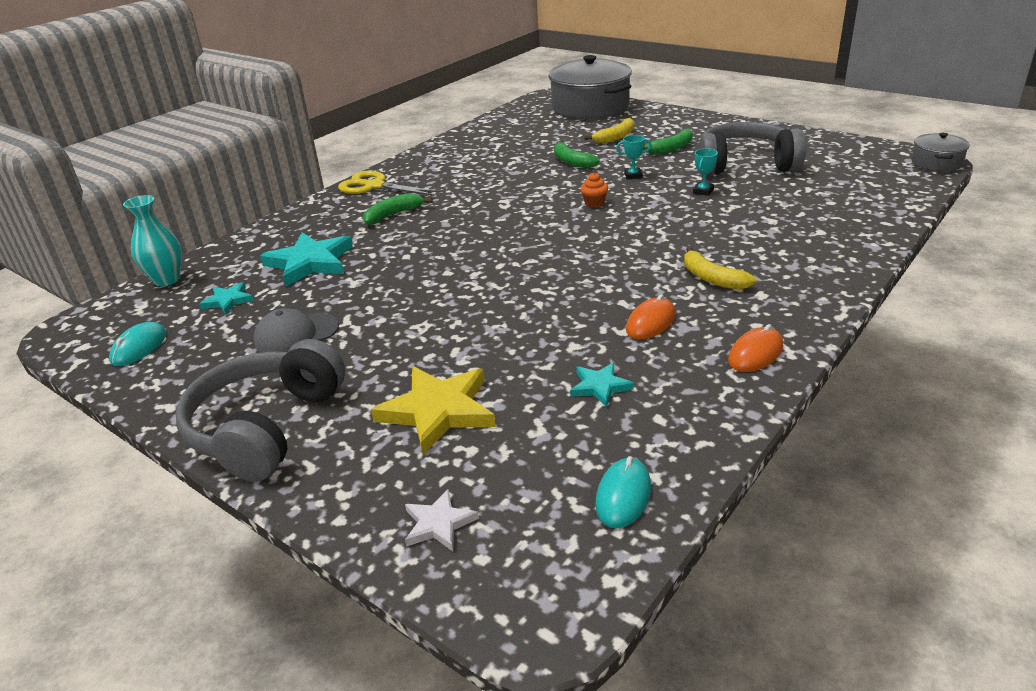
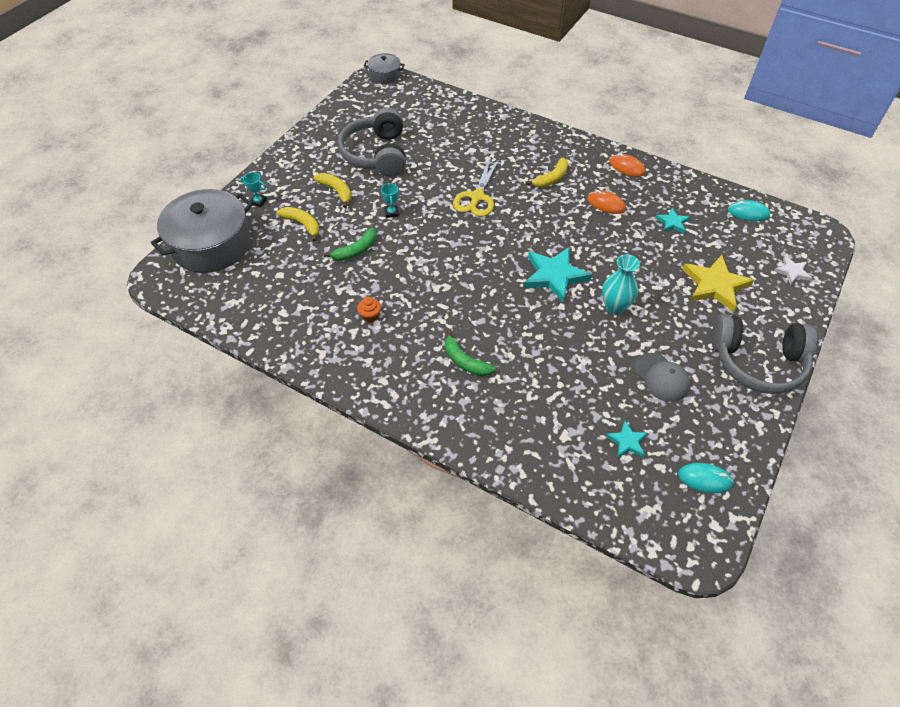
camera: 100 degrees left, 20 degrees up
turquoise vase [123,195,182,286] -> turquoise vase moved to [602,254,640,315]
turquoise star [260,232,353,286] -> turquoise star moved to [524,247,592,303]
yellow scissors [338,171,442,196] -> yellow scissors moved to [453,158,499,217]
orange cupcake [580,172,608,208] -> orange cupcake moved to [357,297,381,323]
green banana [643,128,693,154] -> yellow banana [314,173,351,208]
turquoise trophy [693,148,718,196] -> turquoise trophy moved to [241,172,267,207]

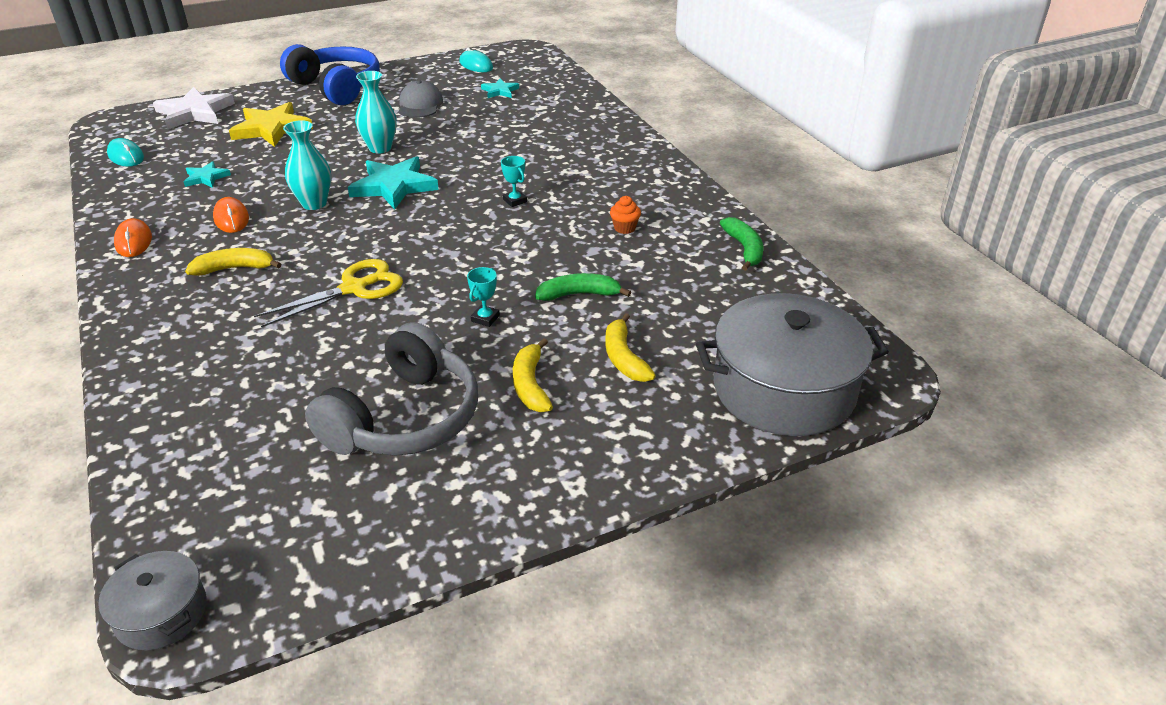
camera: 145 degrees left, 15 degrees down
turquoise trophy [241,172,267,207] -> turquoise trophy moved to [501,156,527,207]
green banana [445,330,495,376] -> green banana moved to [720,217,764,271]
grey headphones [712,314,817,394] -> blue headphones [280,44,380,105]
white star [774,256,812,285] -> white star [153,87,235,129], size x1.91
none -> turquoise vase [283,120,331,210]

